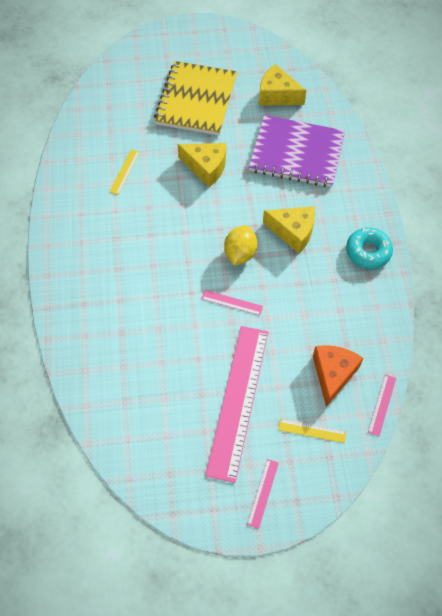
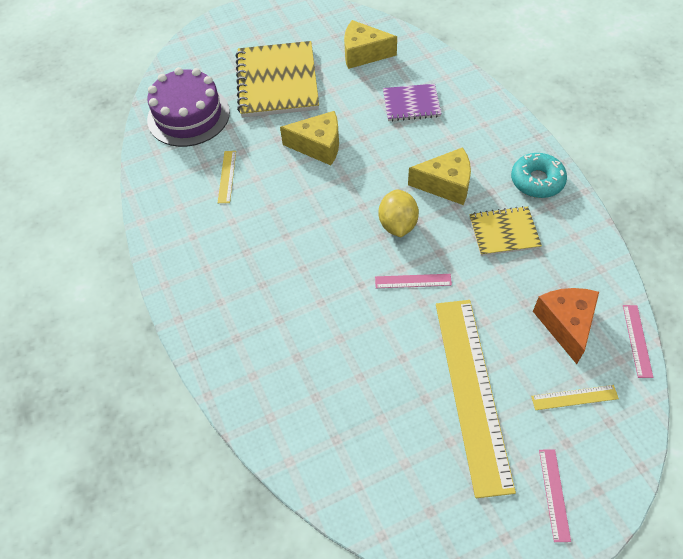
camera: 15 degrees left, 5 degrees down
pink ruler [205,326,268,483] -> yellow ruler [436,300,516,498]
purple notebook [249,115,345,187] -> purple notebook [383,84,441,122], size x0.55
none -> purple cake [147,67,230,147]
none -> yellow notebook [469,206,542,256]

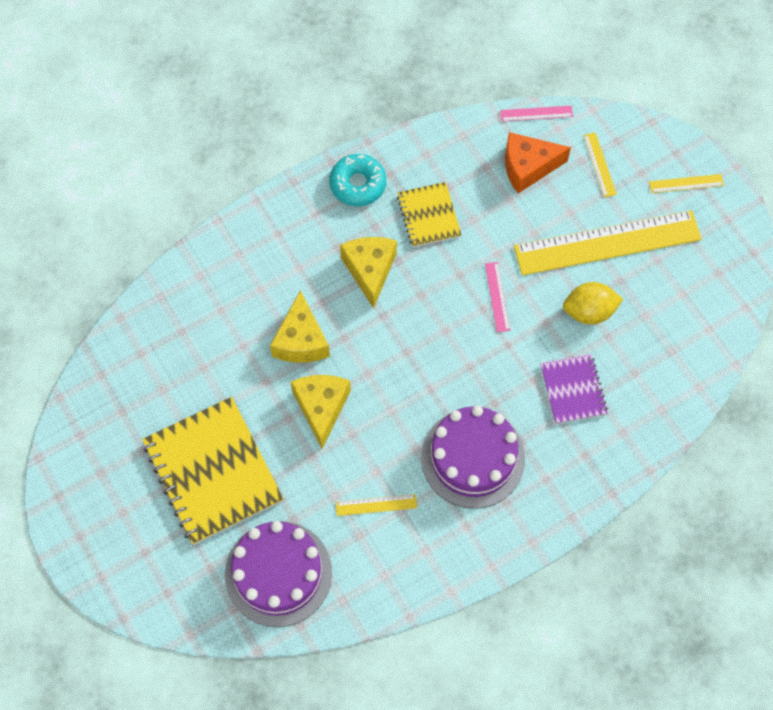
camera: 100 degrees left, 10 degrees up
yellow notebook [236,41,319,118] -> yellow notebook turned 75 degrees clockwise [142,397,284,545]
yellow cheese [344,20,397,69] -> yellow cheese moved to [270,290,330,363]
yellow lemon [379,190,419,237] -> yellow lemon moved to [563,282,623,325]
purple notebook [383,84,441,122] -> purple notebook moved to [540,354,608,424]
pink ruler [539,449,571,542] -> yellow ruler [649,174,724,193]
none -> purple cake [421,405,525,509]

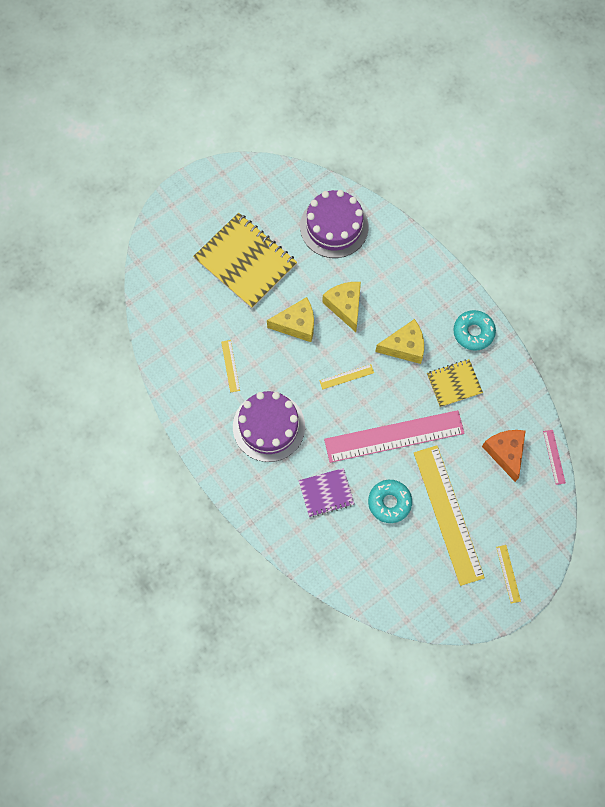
camera: 85 degrees right, 5 degrees up
yellow notebook [142,397,284,545] -> yellow notebook turned 75 degrees clockwise [193,213,297,308]
purple cake [225,521,332,627] -> purple cake moved to [300,190,369,258]
yellow cheese [270,290,330,363] -> yellow cheese turned 75 degrees clockwise [322,282,361,332]
pink ruler [485,262,511,332] -> pink ruler [324,410,465,463], size x2.48
yellow lemon [563,282,623,325] -> turquoise donut [368,480,412,523]
yellow ruler [583,132,617,197] -> yellow ruler moved to [319,364,374,390]

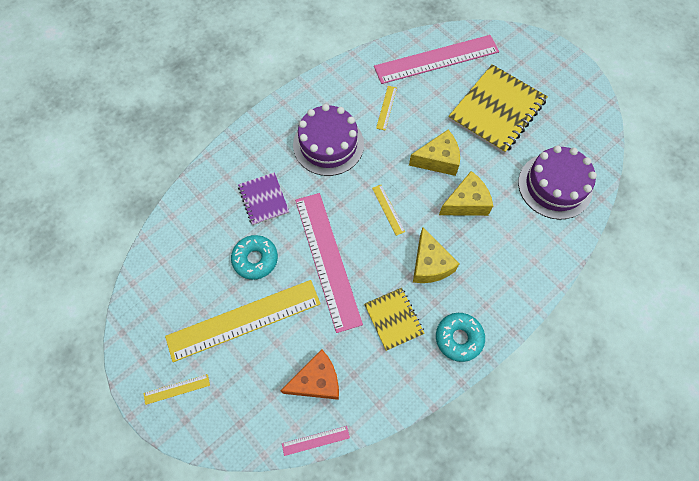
camera: 85 degrees right, 5 degrees down
yellow ruler [221,340,240,393] -> yellow ruler turned 60 degrees counterclockwise [376,86,397,130]
yellow cheese [267,297,314,342] -> yellow cheese turned 90 degrees counterclockwise [409,130,460,176]
none -> pink ruler [374,35,499,84]

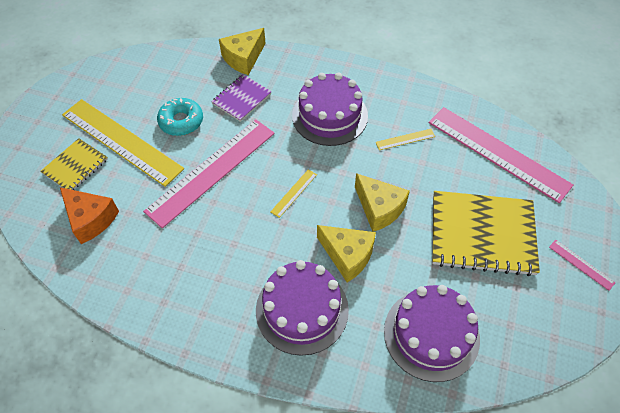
camera: 60 degrees right, 10 degrees down
yellow ruler [144,374,210,405] -> none
pink ruler [282,426,350,456] -> pink ruler moved to [549,240,616,291]
yellow notebook [364,288,425,351] -> yellow notebook moved to [40,138,108,190]
yellow cheese [413,227,459,283] -> yellow cheese moved to [219,28,266,75]
turquoise donut [436,313,485,362] -> none
none -> purple cake [256,260,349,356]

